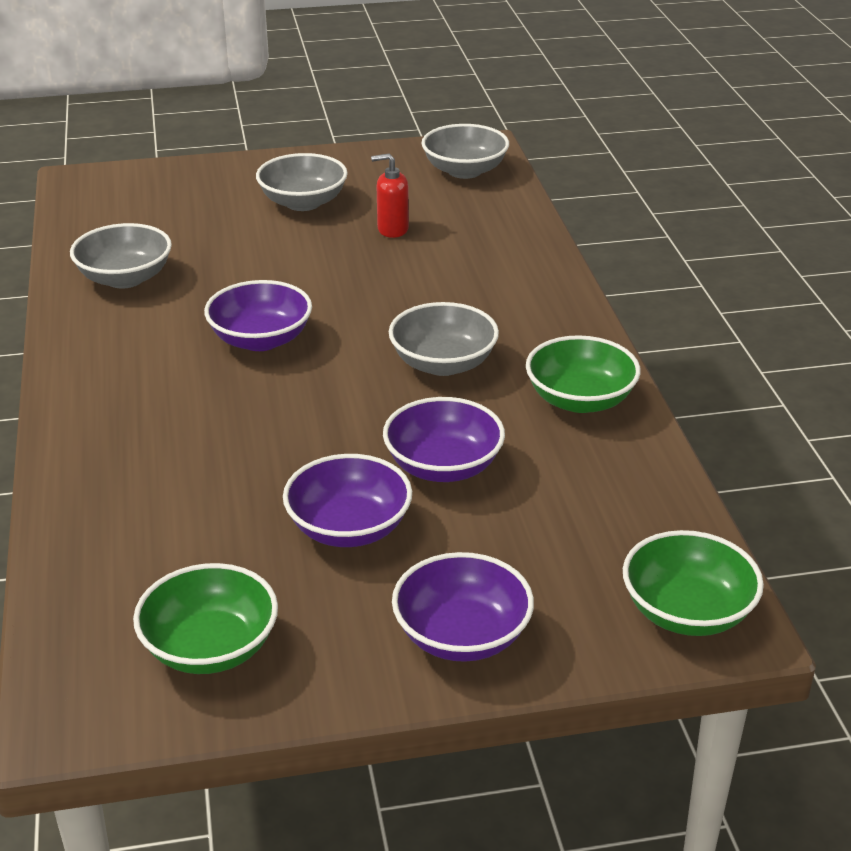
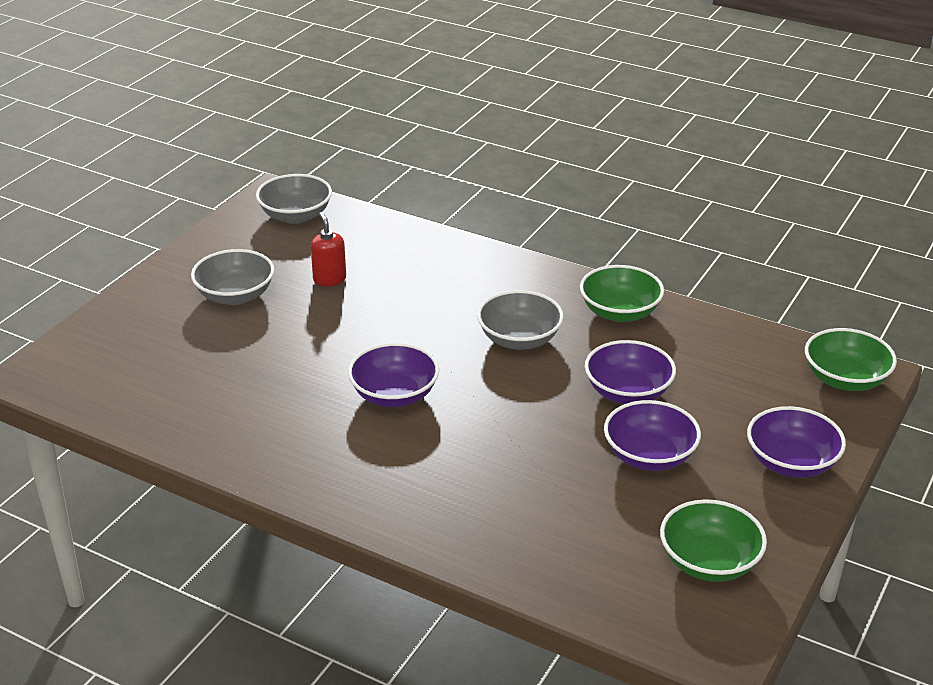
camera: 50 degrees left, 0 degrees up
grey bowl [70,223,172,289] -> none
red soap dispenser [371,153,409,238] -> red soap dispenser turned 120 degrees clockwise [311,212,346,286]

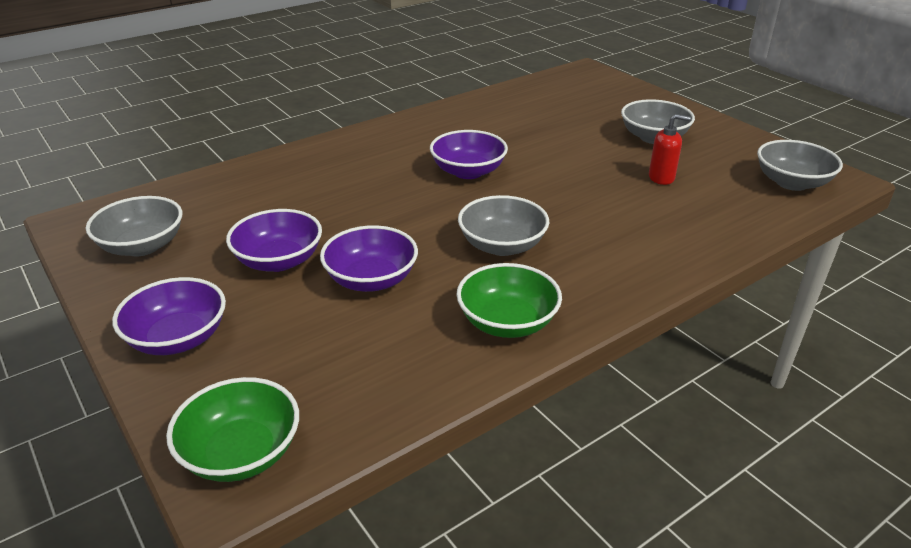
camera: 115 degrees right, 0 degrees up
green bowl [660,499,767,582] -> grey bowl [86,196,182,256]

